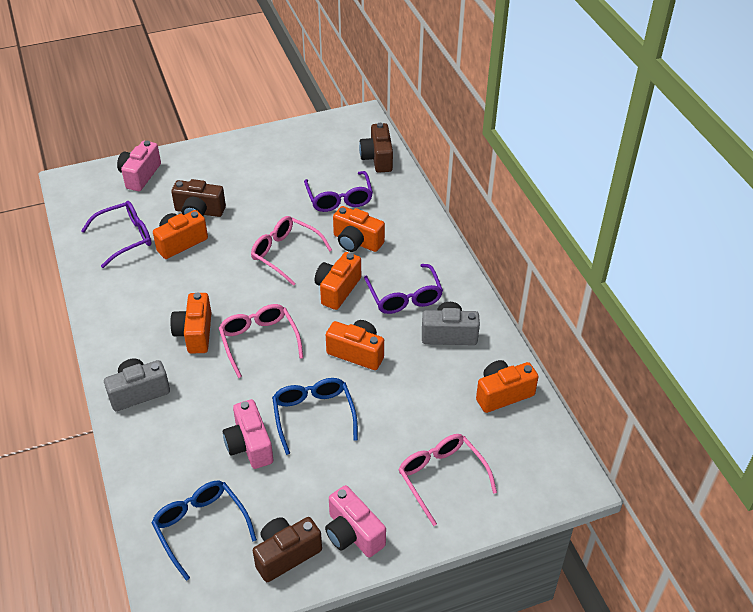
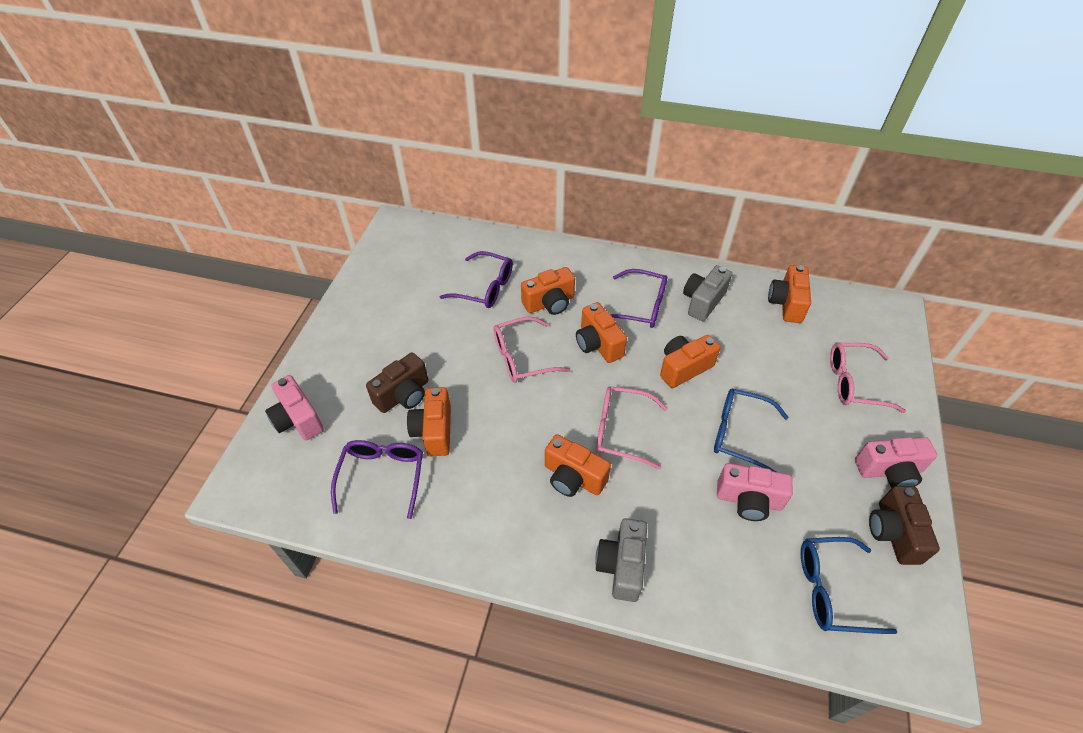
camera: 55 degrees left, 5 degrees up
brown camera [359,123,393,173] -> none

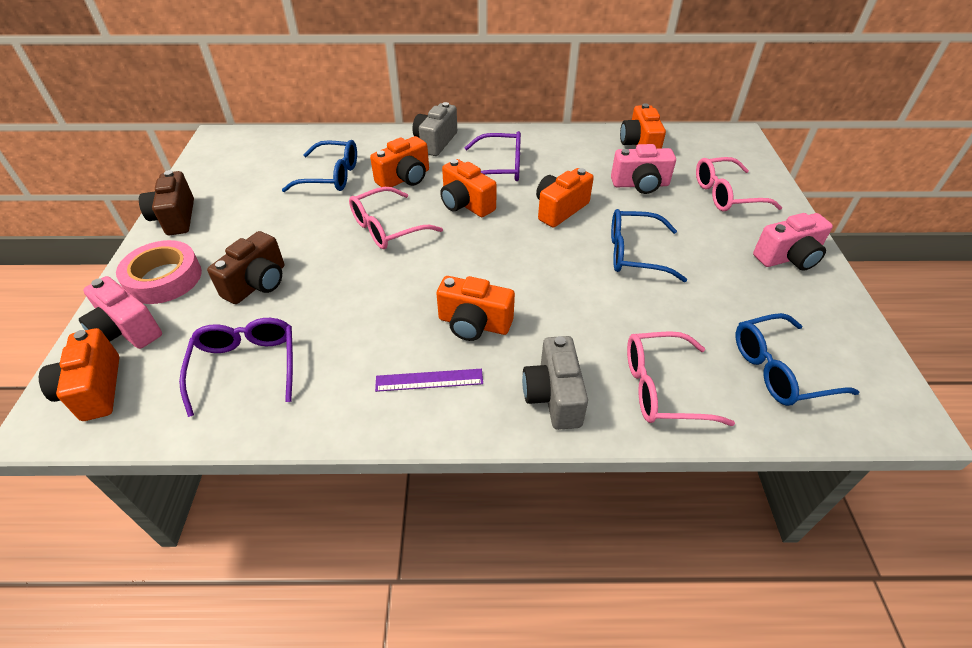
camera: 15 degrees left, 5 degrees down
orange camera [407,387,451,456] -> orange camera moved to [39,328,119,421]
purple glasses [440,251,513,308] -> blue glasses [282,140,357,192]
pink glasses [596,386,668,469] -> pink glasses moved to [627,331,735,426]
grey camera [683,265,732,321] -> grey camera moved to [412,102,457,156]
pink camera [717,463,793,521] -> pink camera moved to [611,144,676,194]
brown camera [869,486,940,565] -> brown camera moved to [139,170,194,235]
none -> pink tape [116,240,202,304]
none -> purple ruler [375,369,483,392]

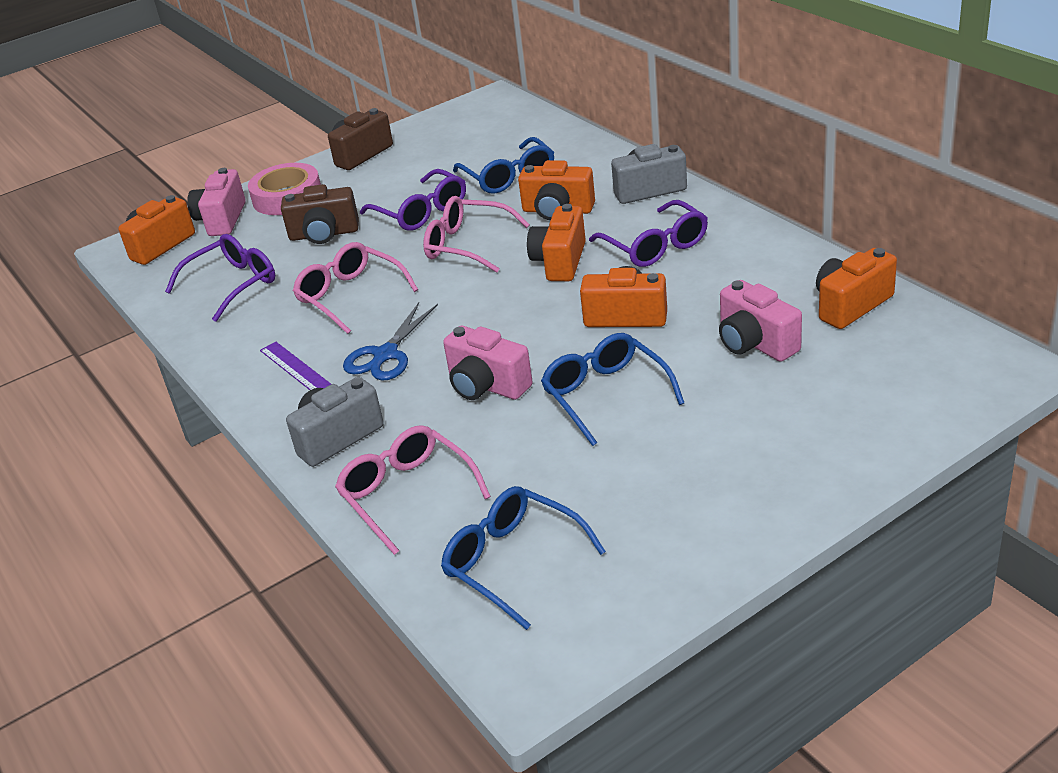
camera: 60 degrees right, 10 degrees down
orange camera [436,276,515,341] -> blue scissors [343,302,438,381]
pink glasses [696,157,782,212] -> pink glasses moved to [293,242,418,334]
pink camera [753,213,833,271] -> pink camera moved to [443,326,533,400]
none -> purple glasses [360,169,466,231]

